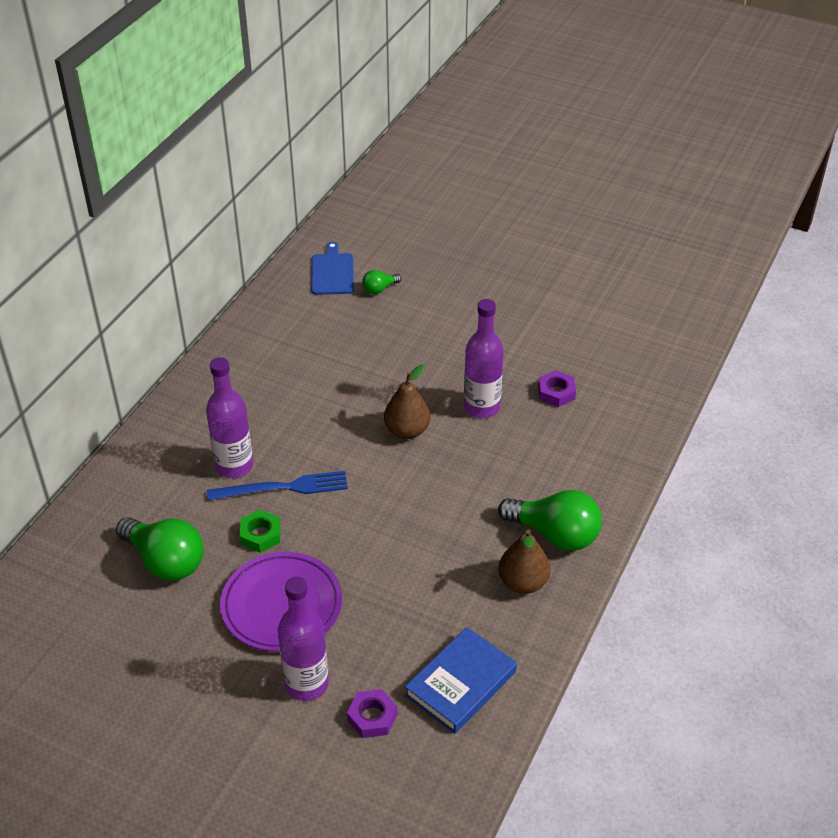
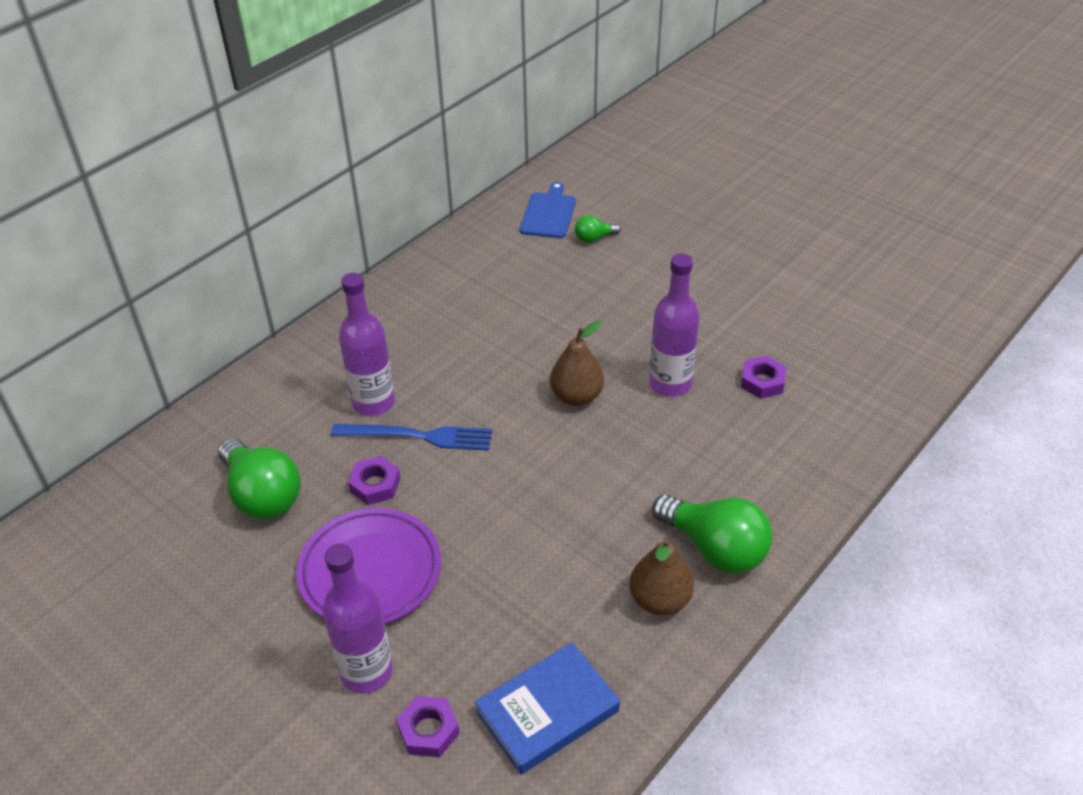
camera: 15 degrees right, 0 degrees up
green nut [240,510,281,553] -> purple nut [348,456,401,505]

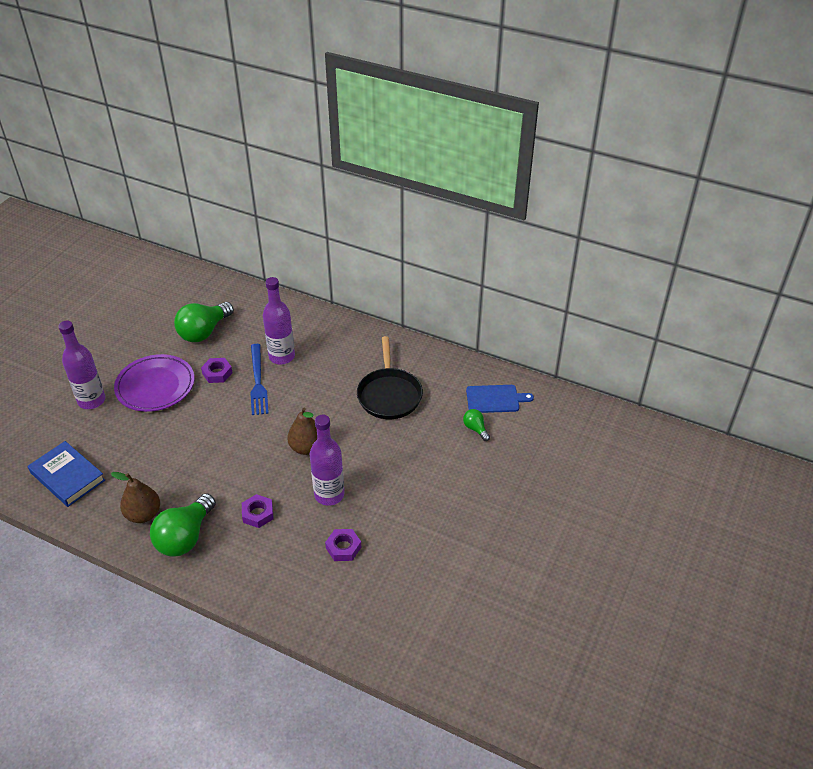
camera: 75 degrees right, 0 degrees up
purple nut [396,696,460,757] -> purple nut moved to [242,494,273,528]
none -> black pan [357,336,423,419]

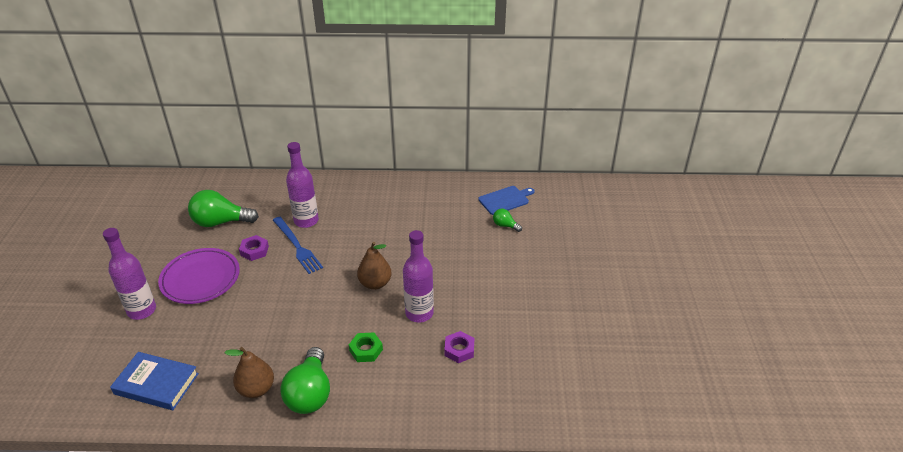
camera: 25 degrees left, 5 degrees down
green light bulb [174,302,234,342] -> green light bulb turned 75 degrees clockwise [188,190,259,227]
purple nut [242,494,273,528] -> green nut [349,333,383,362]
black pan [357,336,423,419] -> none

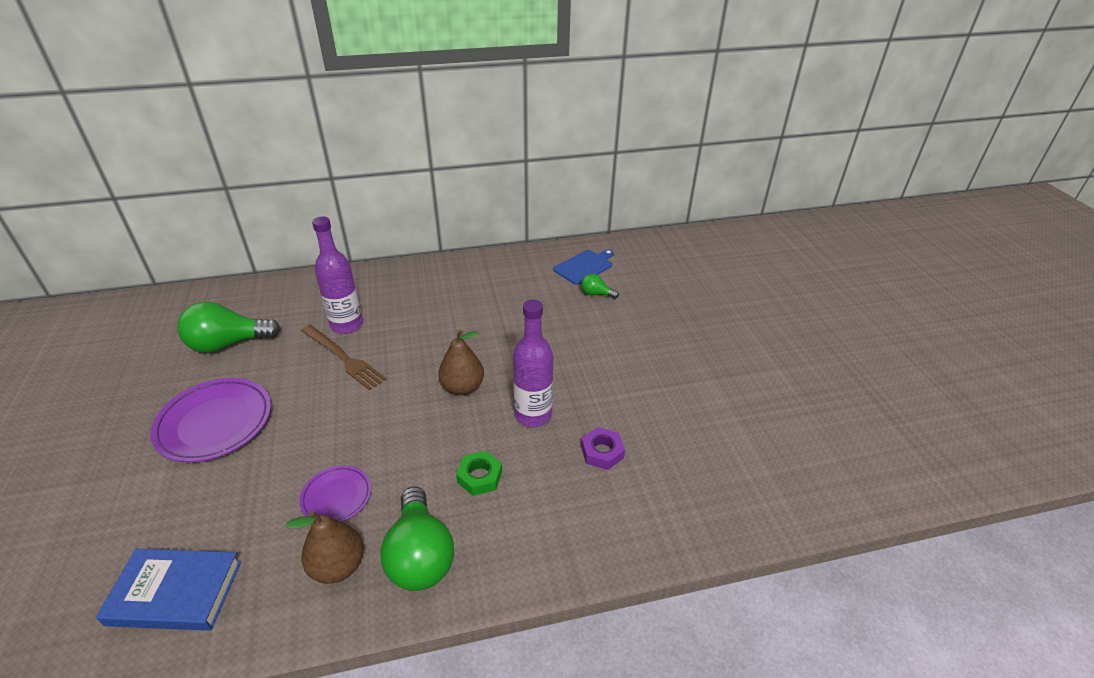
camera: 15 degrees left, 0 degrees up
purple bottle [103,228,156,320] -> none
purple nut [239,235,269,261] -> none
blue fork [273,217,323,274] -> brown fork [301,325,387,391]
none -> purple plate [299,466,371,522]

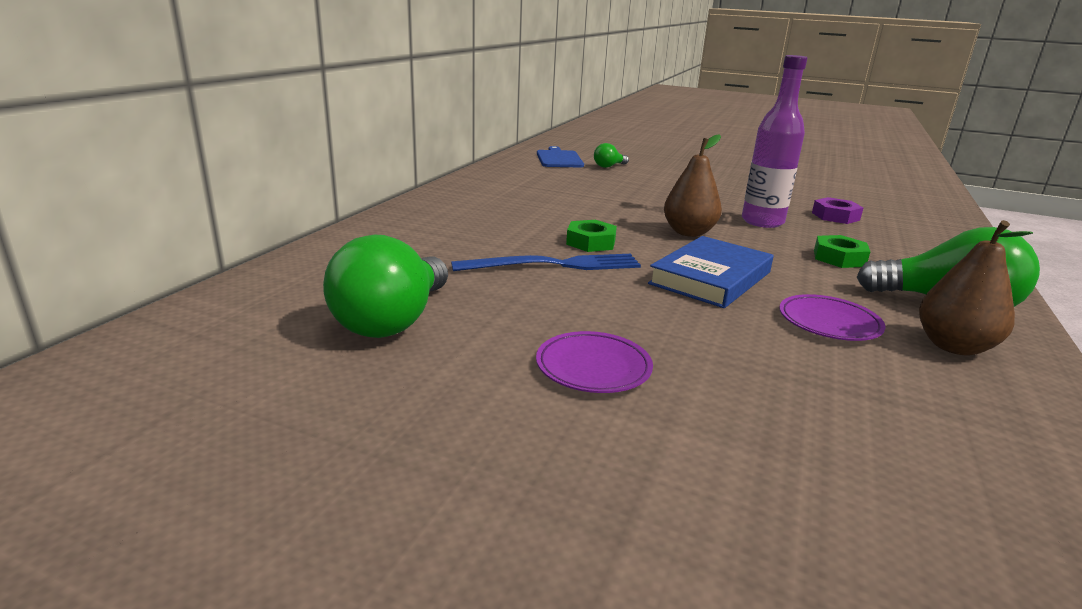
camera: 55 degrees left, 15 degrees down
blue book [96,549,241,631] -> blue book moved to [648,236,774,308]
purple plate [150,378,271,462] -> purple plate [536,331,653,393], size x0.56
brown fork [301,325,387,391] -> blue fork [451,254,641,271]
purple bottle [312,216,363,334] -> none
none -> green nut [566,220,617,252]

